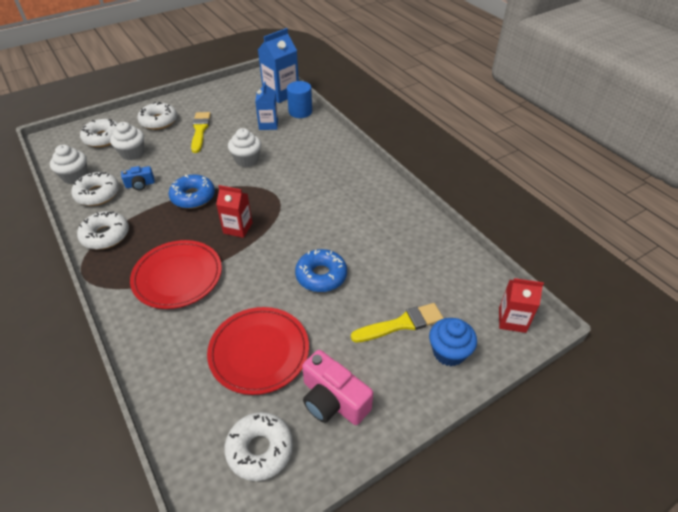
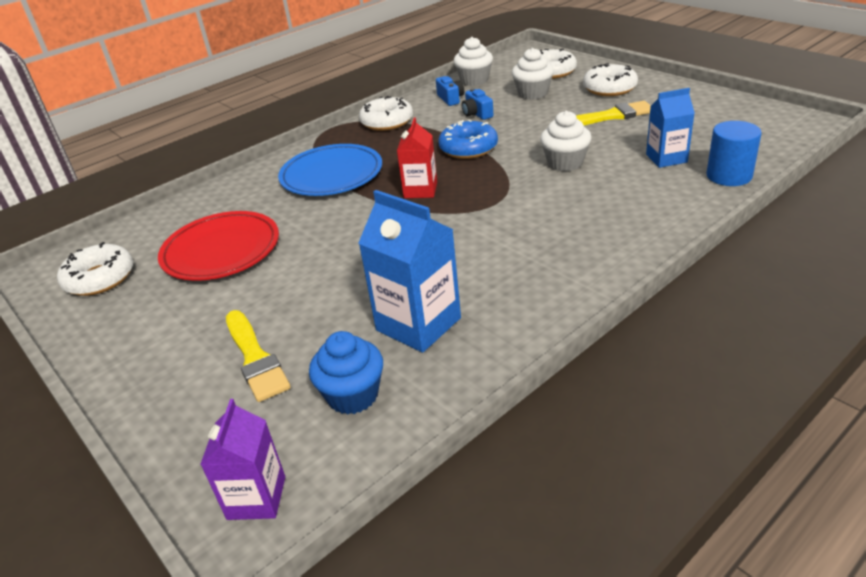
camera: 85 degrees right, 10 degrees down
white donut [71,172,119,206] -> blue camera [436,76,464,106]
red plate [130,240,222,309] -> blue plate [278,144,382,196]
blue carton [258,28,299,103] -> blue carton moved to [359,190,461,353]
blue donut [295,249,347,292] -> none
pink camera [302,350,373,425] -> none
blue cupcake [429,318,477,366] -> blue cupcake moved to [309,331,383,415]
red carton [499,278,544,333] -> purple carton [200,399,285,520]

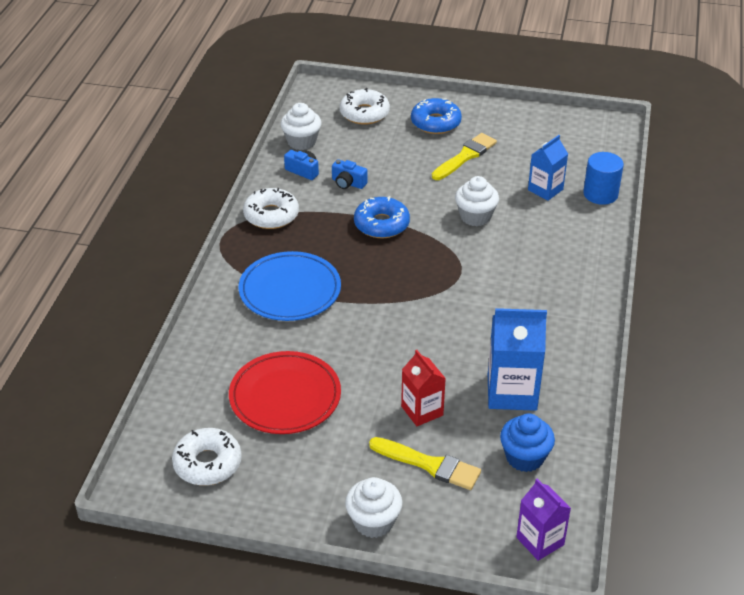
camera: 40 degrees left, 5 degrees up
red carton [397,117,437,198] -> red carton moved to [401,350,446,426]
white cupcake [512,48,554,100] -> white cupcake moved to [345,477,403,538]
white donut [583,63,638,96] -> blue donut [411,98,462,134]

